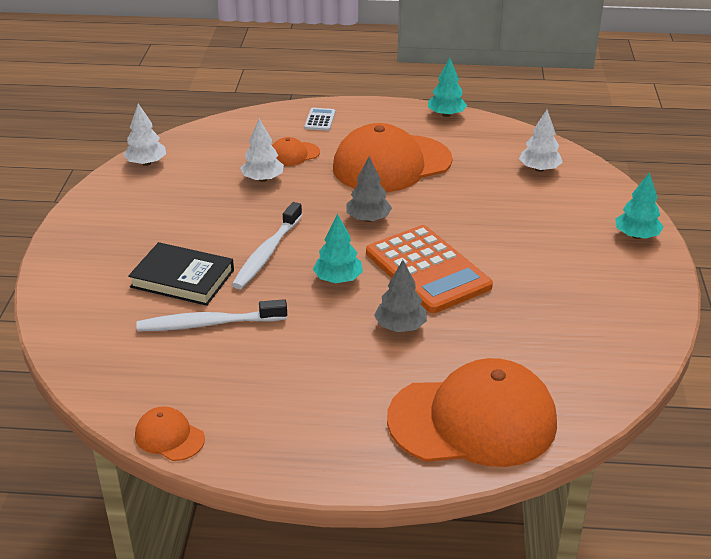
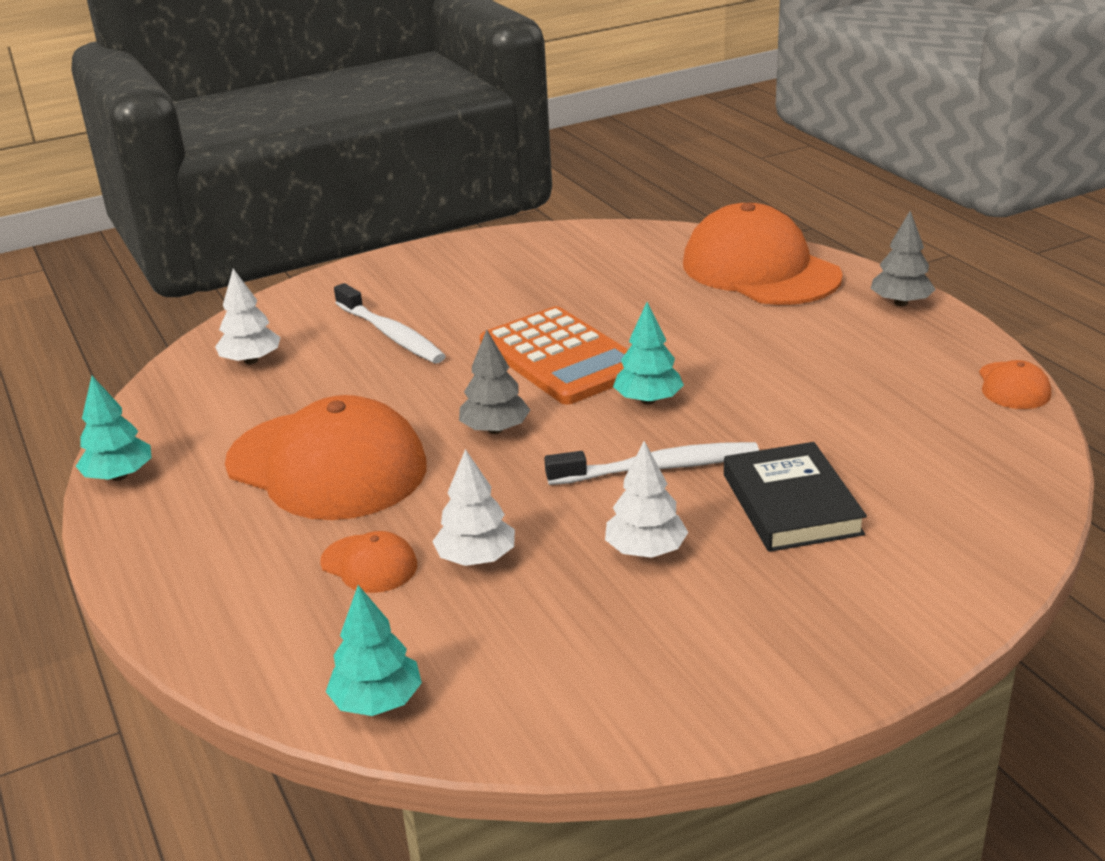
camera: 120 degrees left, 5 degrees down
white tree [123,103,166,166] -> white tree moved to [605,441,688,558]
white toothbrush [136,299,287,331] -> white toothbrush moved to [334,283,446,363]
white calculator [304,108,335,131] -> none
orange calculator [366,225,493,313] -> orange calculator turned 120 degrees clockwise [480,306,628,405]
grey tree [374,260,427,332] -> grey tree moved to [871,211,936,306]
turquoise tree [615,172,664,239] -> turquoise tree moved to [326,585,422,716]

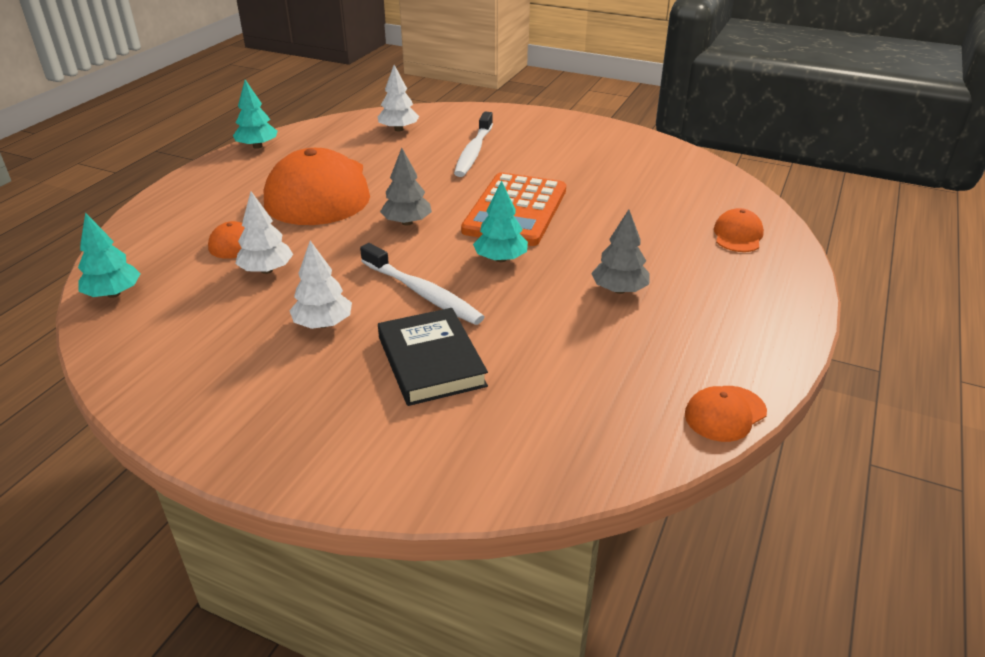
camera: 50 degrees right, 5 degrees up
orange cap [683,203,843,305] -> orange cap [714,208,764,252], size x0.43
black book [724,442,867,552] -> black book turned 60 degrees counterclockwise [378,308,488,406]
grey tree [871,211,936,306] -> grey tree moved to [591,209,650,294]

